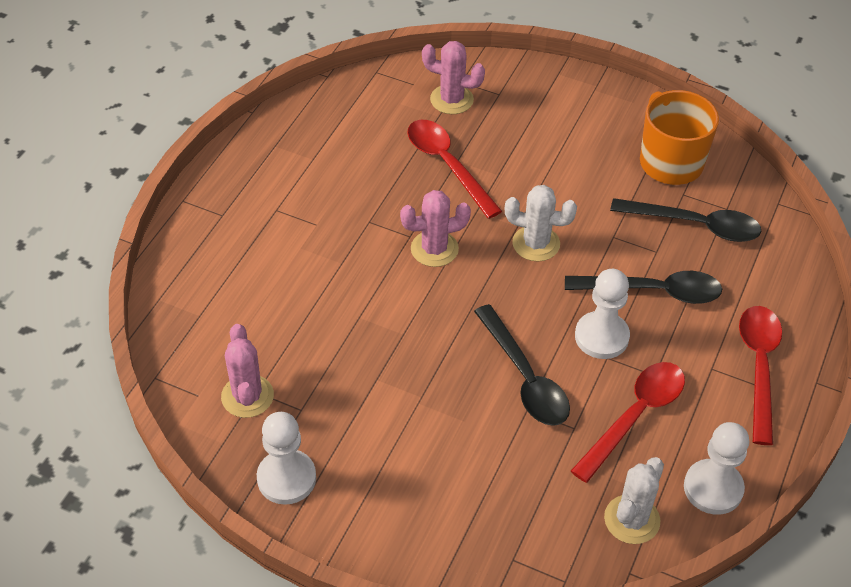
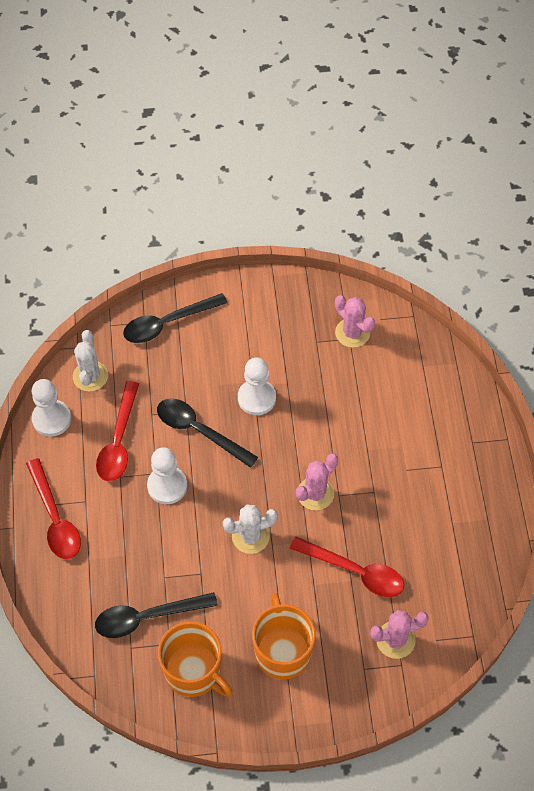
camera: 150 degrees right, 10 degrees up
white pawn [257,412,316,505] -> white pawn moved to [238,358,276,415]
black spoon [565,271,722,304] -> black spoon moved to [123,293,228,343]
none -> orange mug [252,593,316,680]

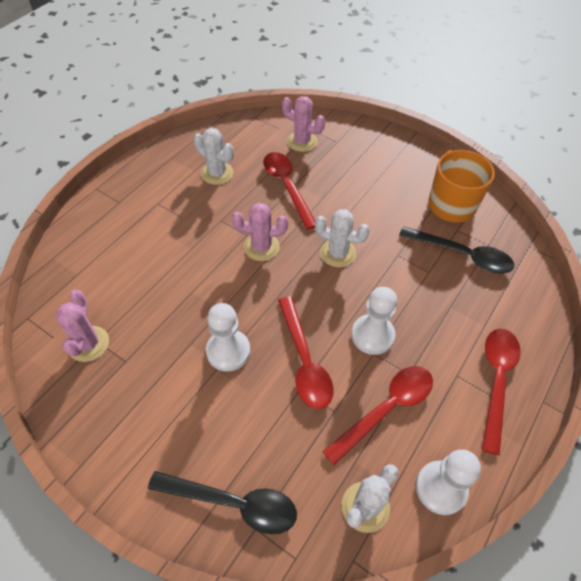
camera: 140 degrees left, 5 degrees down
black spoon [157,399,258,468] -> red spoon [278,296,334,409]
orange mug [252,593,316,680] -> none
none -> white cactus [193,128,234,185]

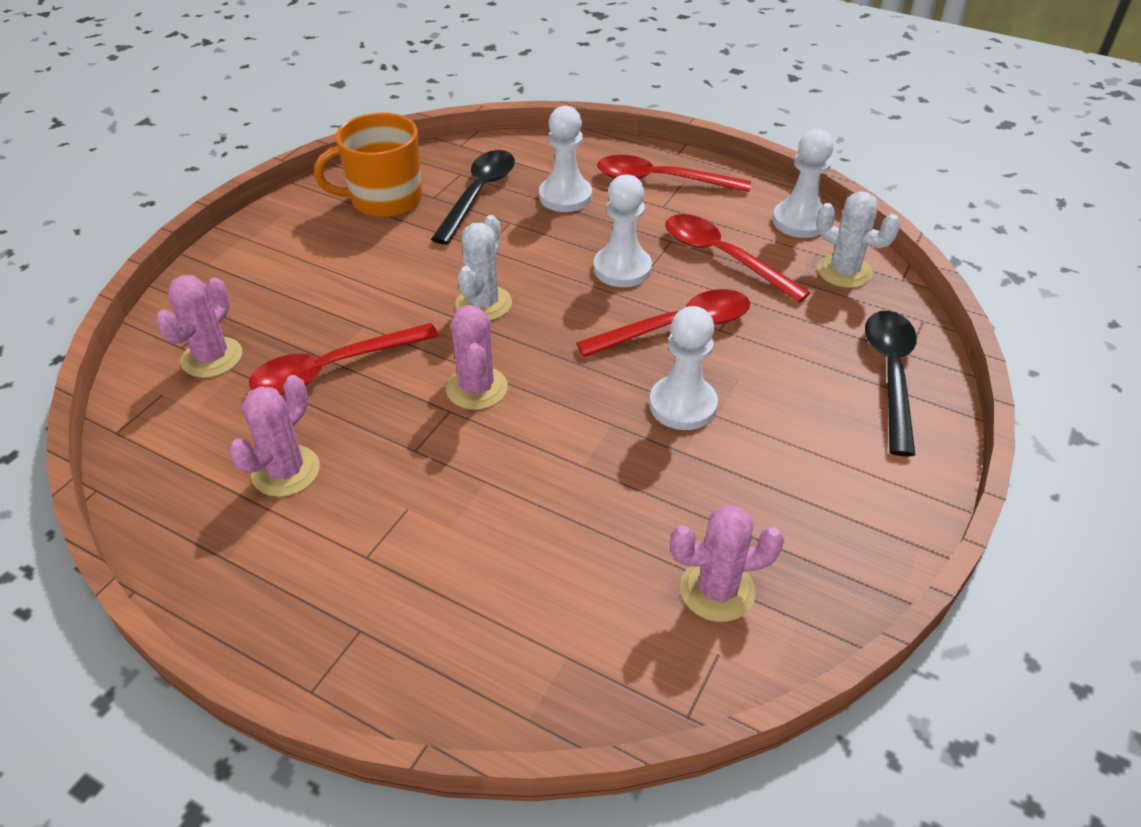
camera: 95 degrees left, 10 degrees down
white cactus [193,128,234,185] -> pink cactus [229,375,320,497]
none -> white pawn [539,106,592,212]

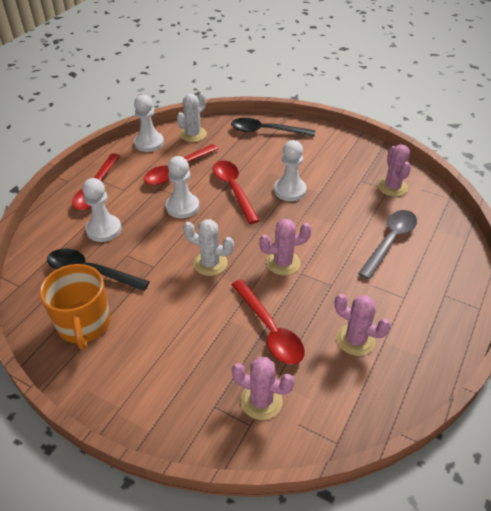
camera: 90 degrees left, 0 degrees up
none -> grey spoon [358,210,417,280]

